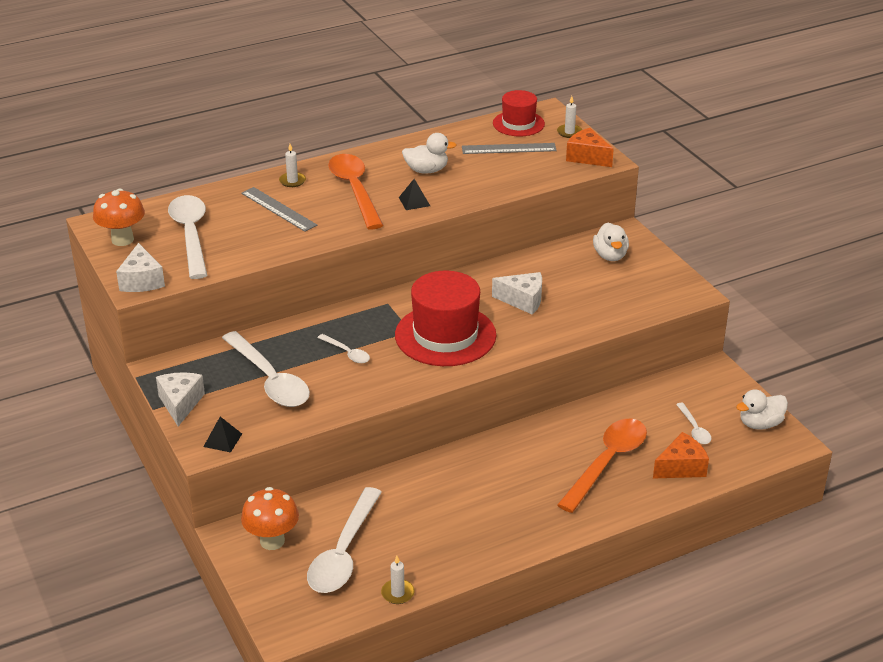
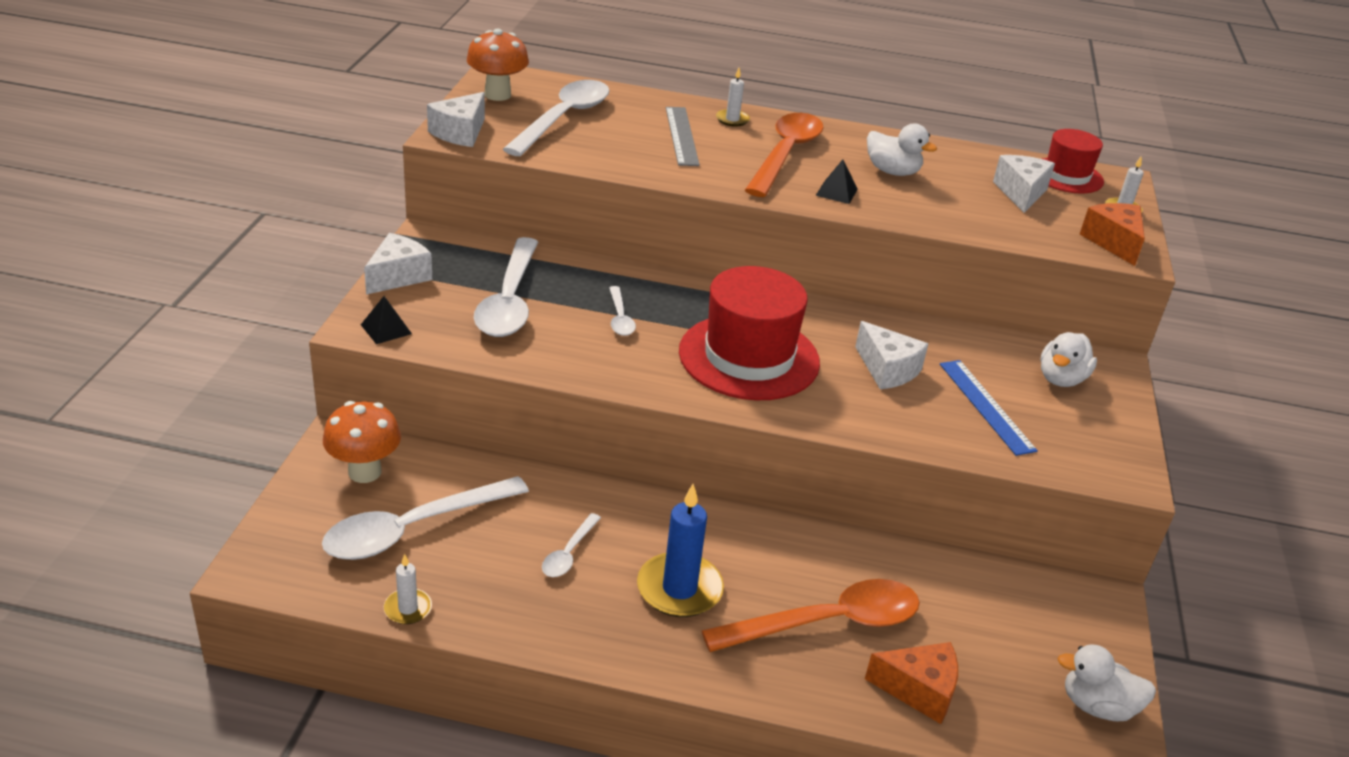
camera: 35 degrees right, 0 degrees up
grey ruler [462,143,557,154] -> white cheese [993,155,1055,213]
white spoon [676,403,711,444] -> white spoon moved to [542,513,601,577]
none -> blue candle [637,484,724,617]
none -> blue ruler [940,360,1038,456]

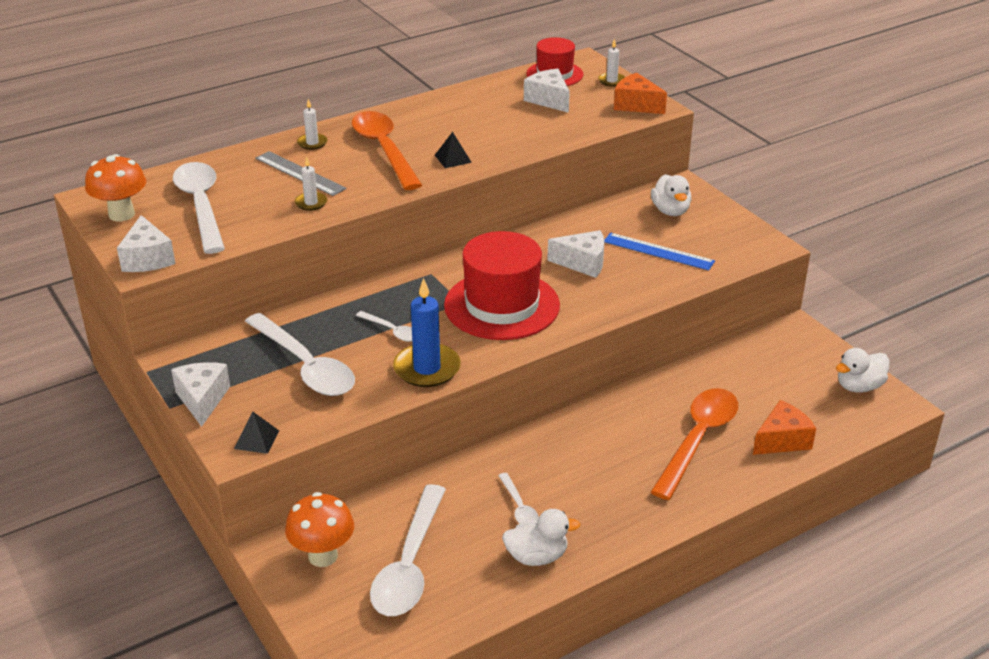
camera: 40 degrees left, 0 degrees up
white candle [384,554,432,624] -> white candle moved to [295,156,327,211]
blue candle [637,484,724,617] -> blue candle moved to [393,278,461,387]
white duck [867,124,937,176] -> white duck moved to [502,509,580,566]

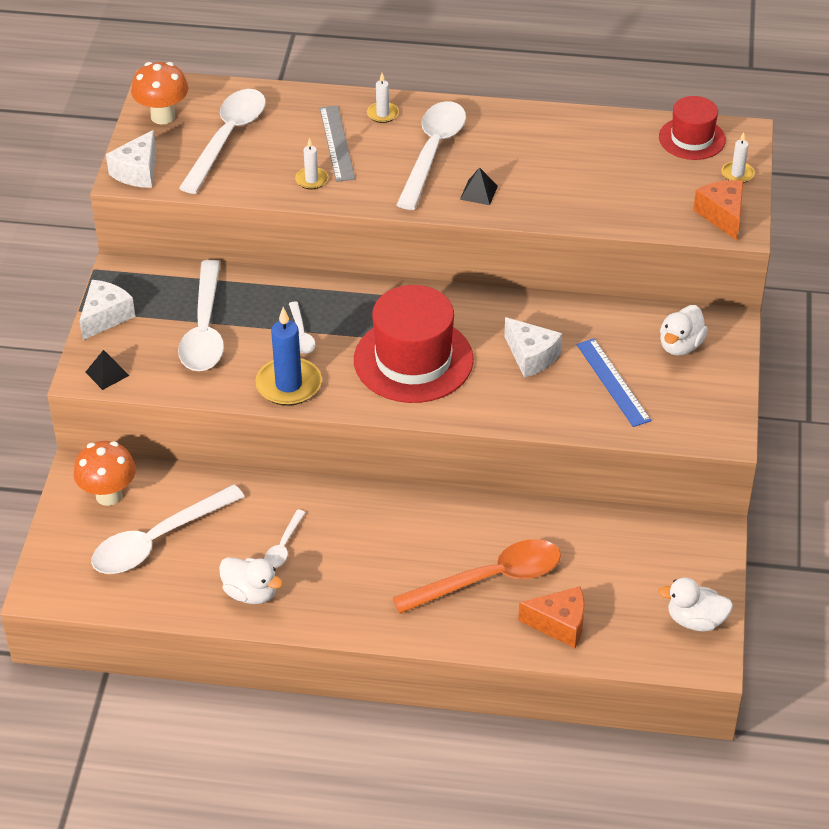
camera: 40 degrees right, 10 degrees up
orange spoon [352,111,422,190] -> white spoon [396,101,466,210]
white cheese [524,69,570,113] -> none

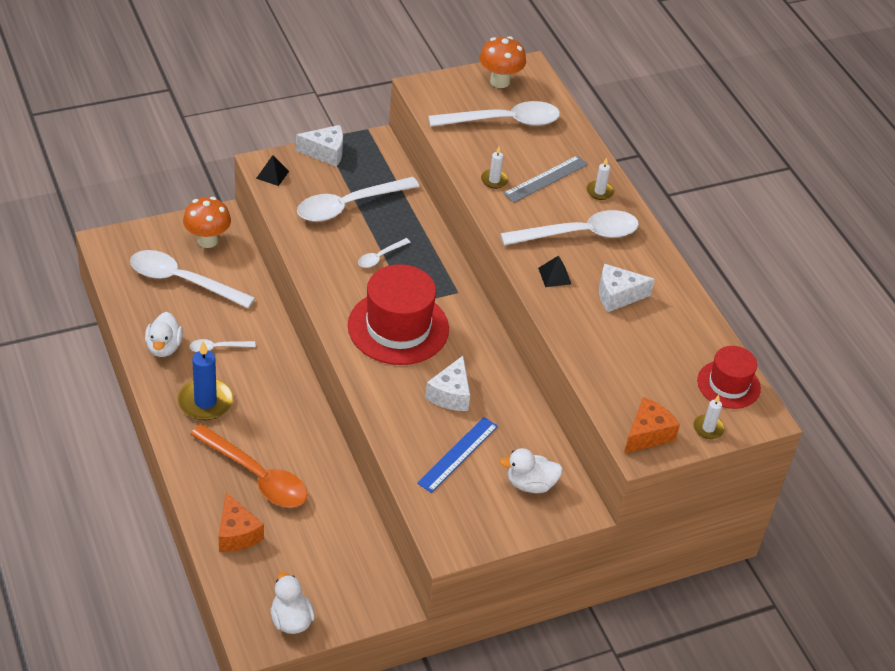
camera: 55 degrees right, 0 degrees up
white cheese [106,130,156,188] -> white cheese moved to [599,264,655,312]
blue candle [255,307,322,406] -> blue candle moved to [177,341,233,420]

